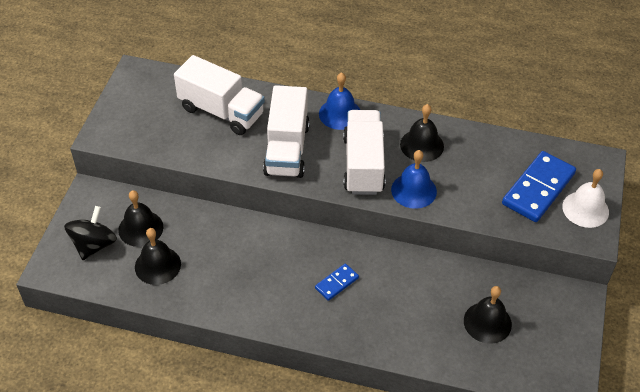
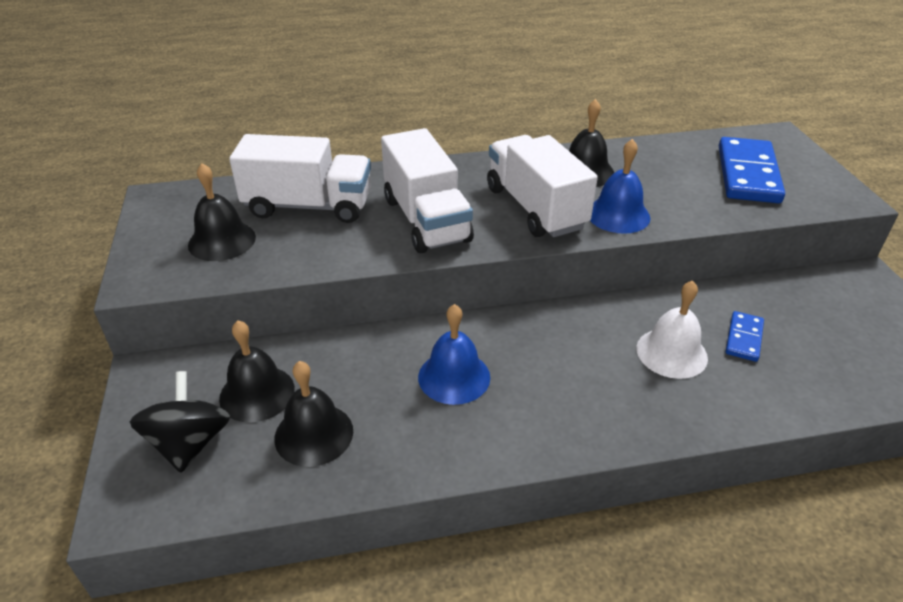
camera: 25 degrees left, 10 degrees down
blue domino [315,263,359,301] -> blue domino moved to [725,311,764,362]
blue bell [319,72,360,130] -> blue bell moved to [418,304,490,405]
black bell [464,286,512,344] -> black bell moved to [188,163,256,261]
white bell [562,169,609,228] -> white bell moved to [636,280,708,379]

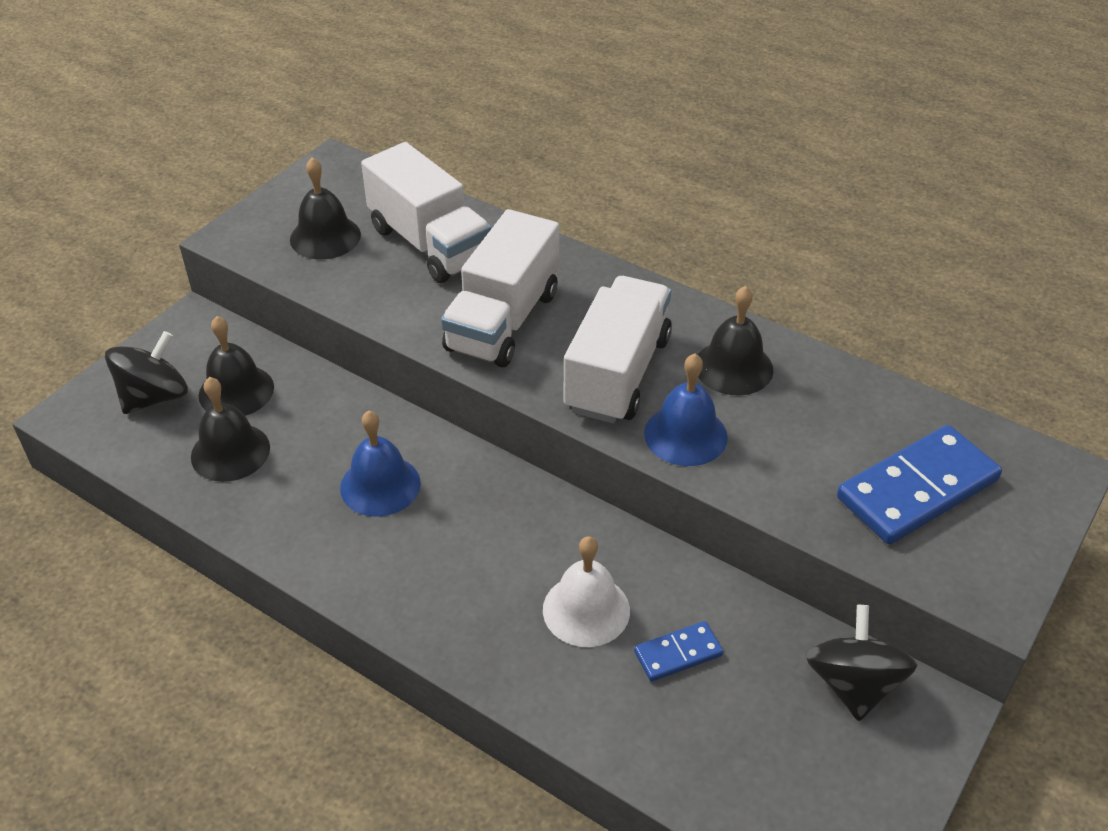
camera: 45 degrees right, 5 degrees up
none -> black spinning top [806,605,917,721]

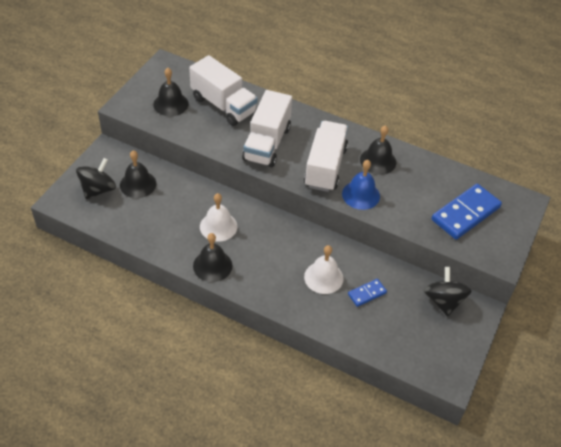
camera: 10 degrees left, 5 degrees up
black bell [191,377,270,482] -> black bell moved to [193,233,232,282]
blue bell [340,411,421,517] -> white bell [200,193,237,242]

